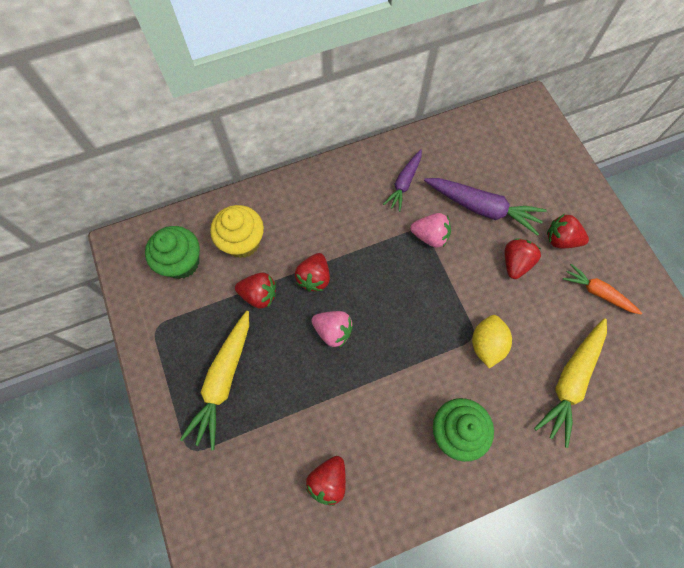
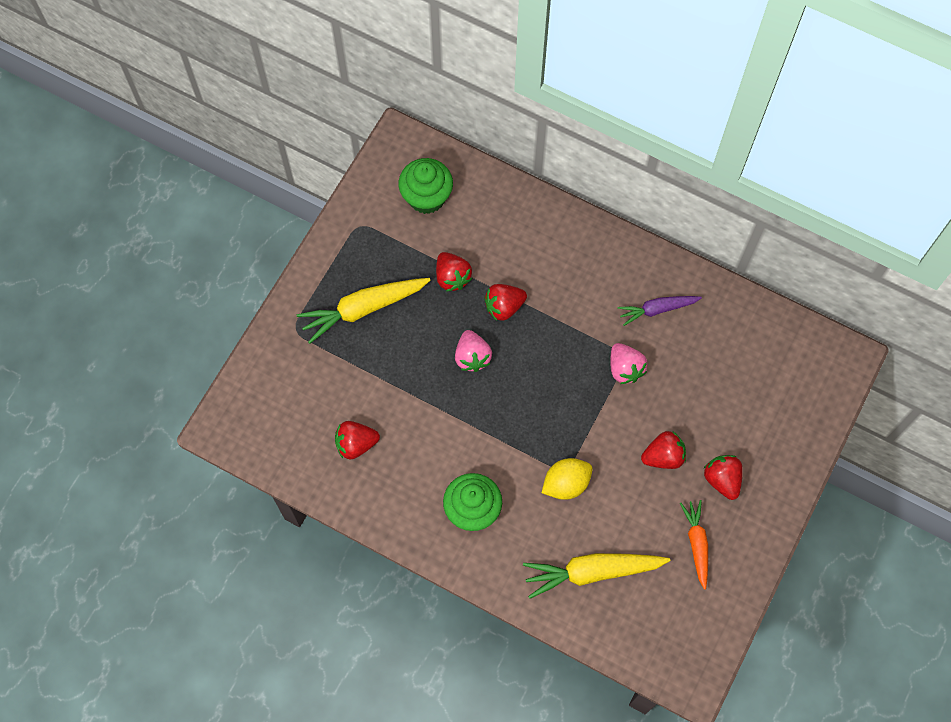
camera: 50 degrees right, 0 degrees up
yellow cupcake [210,205,264,258] -> none
purple carrot [424,178,547,236] -> none

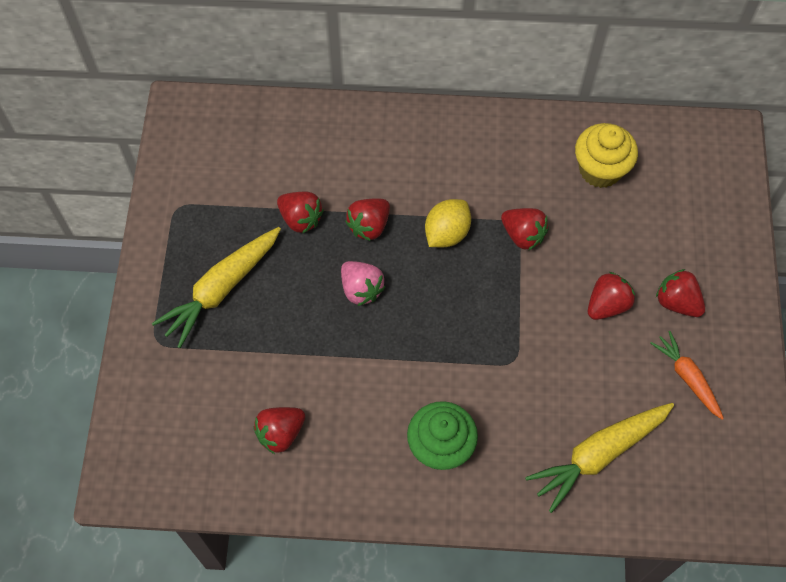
camera: 25 degrees left, 5 degrees down
green cupcake [398,158,453,214] -> none
yellow lemon [542,458,593,500] -> yellow lemon moved to [425,199,471,247]
pink strawberry [610,343,647,384] -> red strawberry [501,208,549,251]
purple carrot [618,296,702,326] -> none
none -> yellow cupcake [575,123,638,188]

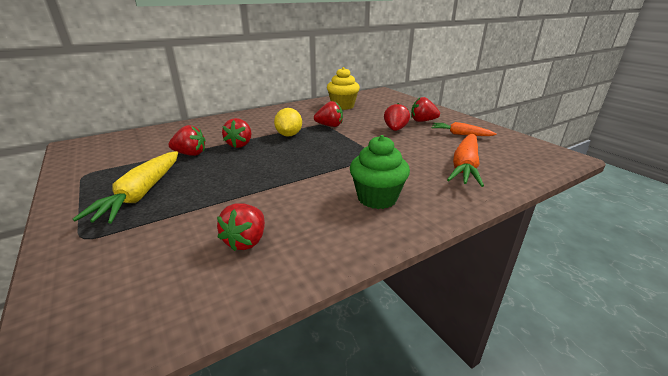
camera: 35 degrees left, 35 degrees down
pink strawberry [341,261,385,306] -> none
yellow carrot [525,403,674,513] -> orange carrot [447,134,484,187]

